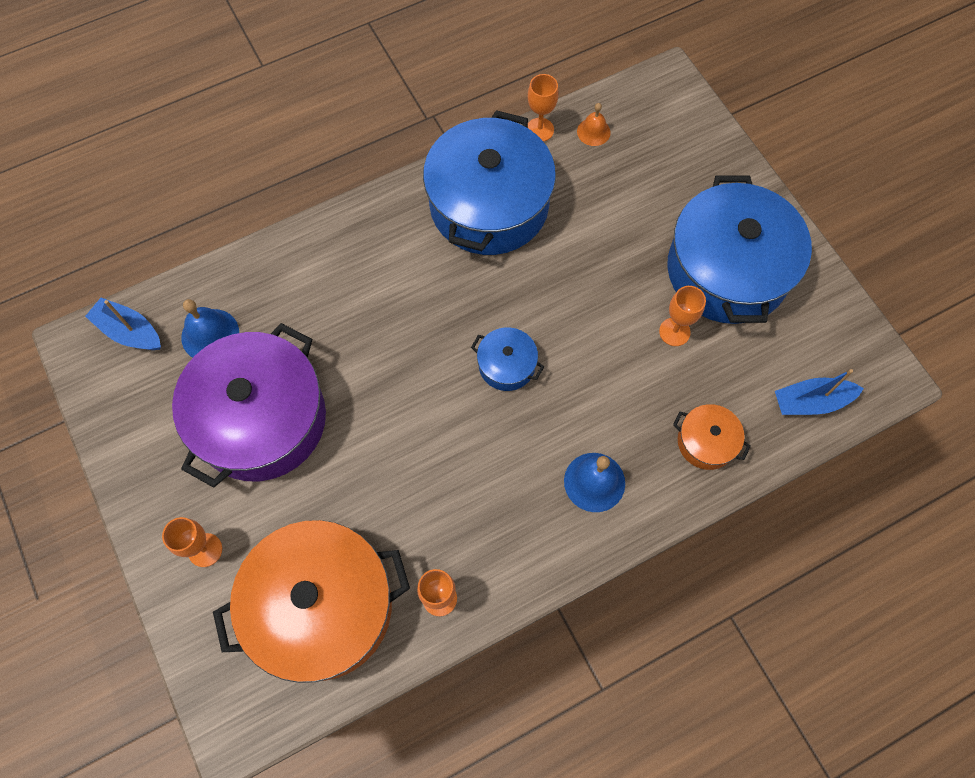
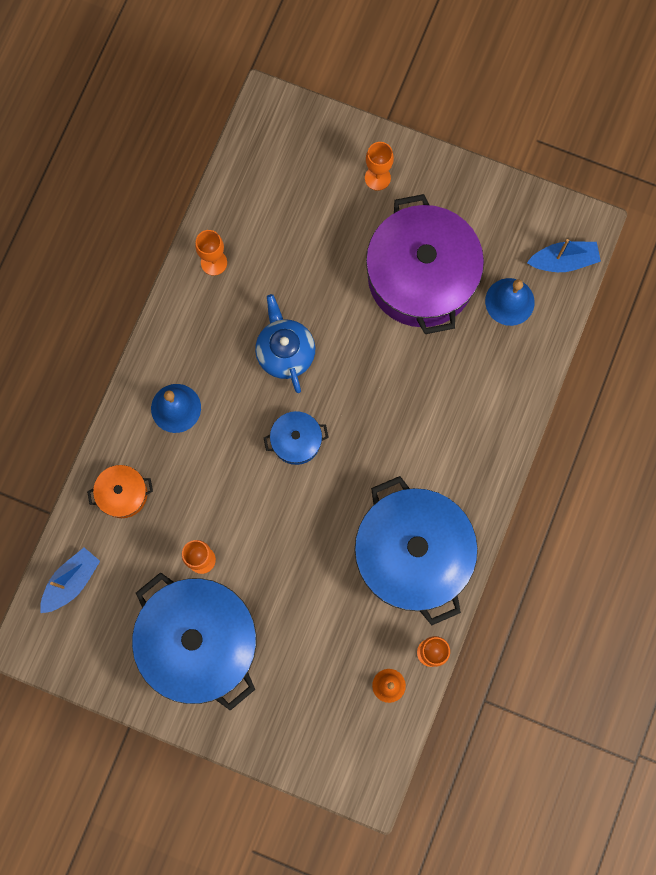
camera: 140 degrees right, 10 degrees up
orange pot [213,520,410,683] -> none
none -> blue teapot [255,294,315,393]

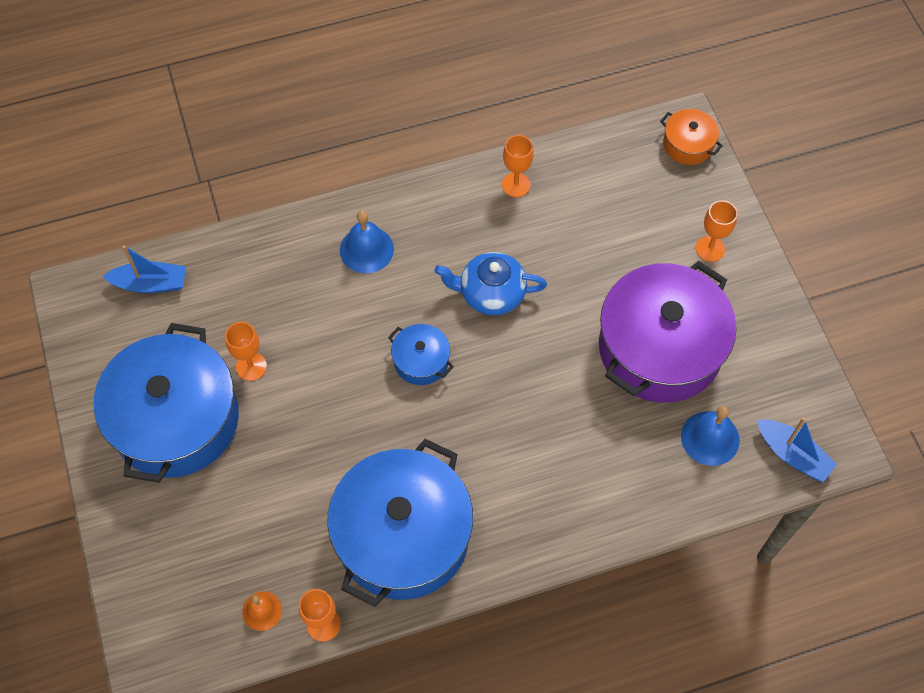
camera: 50 degrees right, 15 degrees down
orange pot [87,465,153,518] -> orange pot moved to [660,109,723,165]
blue teapot [255,294,315,393] -> blue teapot turned 120 degrees counterclockwise [434,252,547,315]

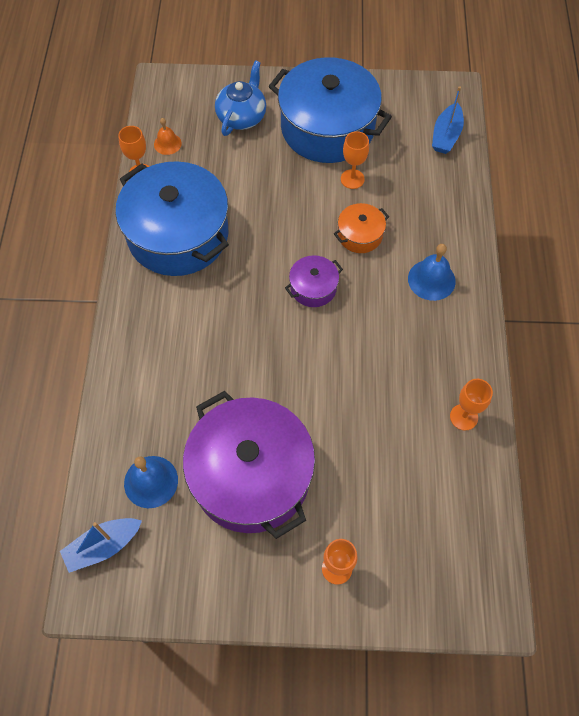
camera: 110 degrees right, 0 degrees up
blue pot [388,324,454,385] -> purple pot [285,255,343,307]
blue teapot [434,252,547,315] -> blue teapot moved to [215,61,266,136]
orange pot [660,109,723,165] -> orange pot moved to [334,203,389,253]

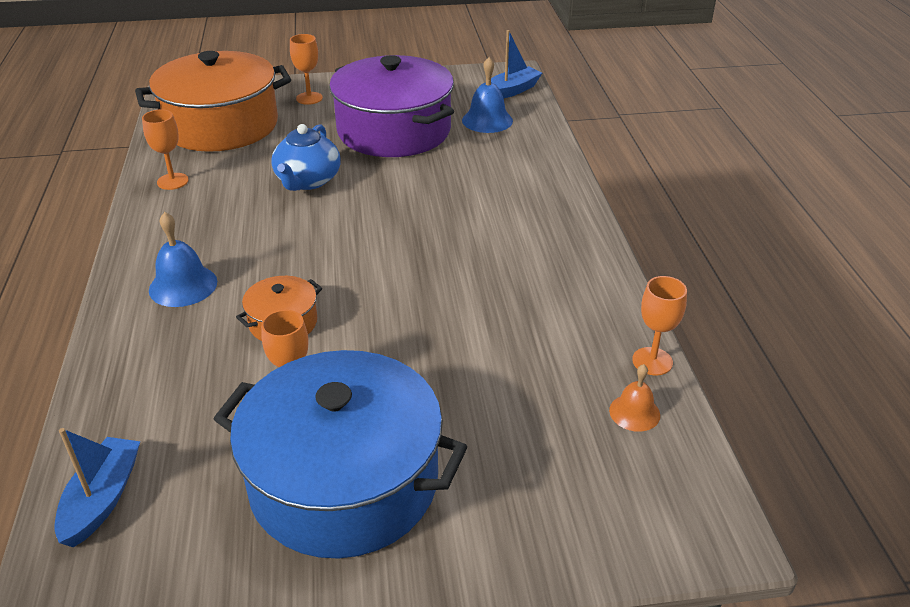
camera: 170 degrees right, 25 degrees down
blue pot [116,161,229,276] -> none
blue teapot [215,61,266,136] -> blue teapot moved to [271,124,341,191]
purple pot [285,255,343,307] -> none
none -> orange pot [135,51,291,152]

